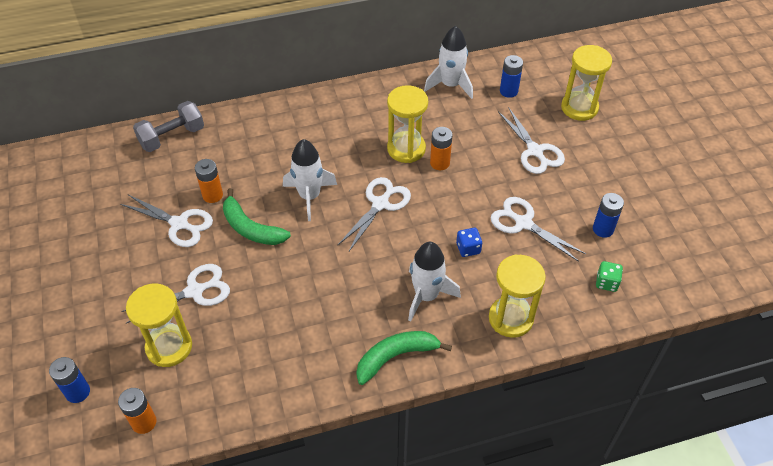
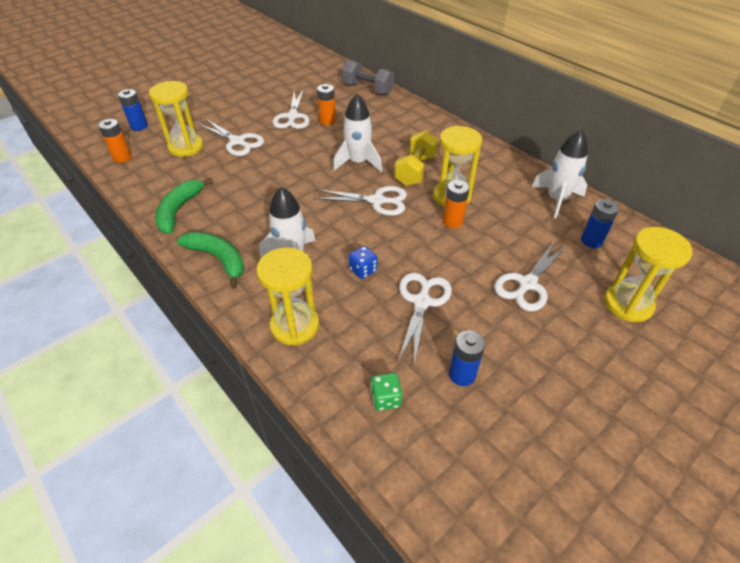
camera: 65 degrees right, 5 degrees down
green banana [223,188,291,245] -> green banana moved to [155,178,213,234]
none -> yellow dumbbell [394,130,438,186]

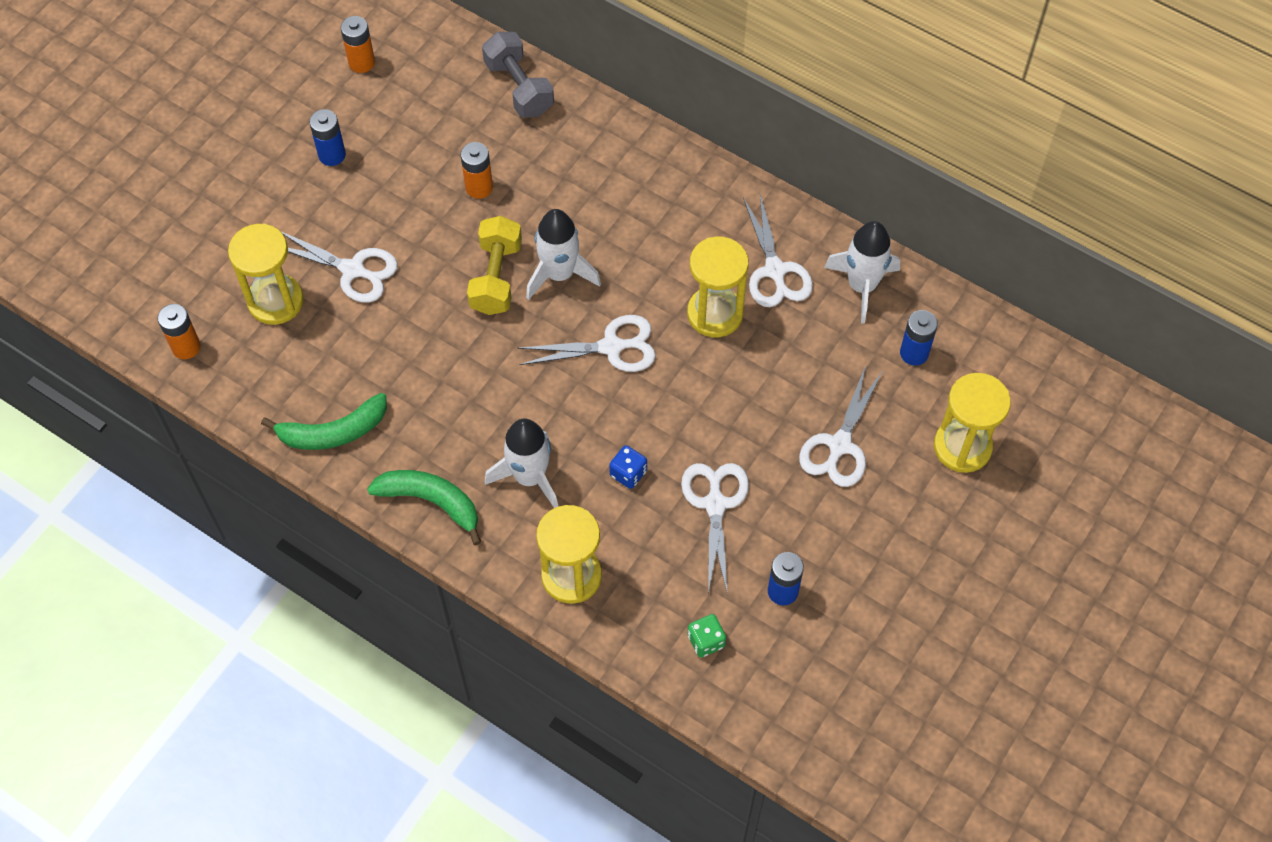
camera: 15 degrees left, 15 degrees up
blue battery [118,89,148,131] -> blue battery moved to [309,109,346,166]
green banana [155,178,213,234] -> green banana turned 105 degrees counterclockwise [261,393,387,450]
white scissors [273,89,310,129] -> white scissors moved to [743,195,813,307]
grey dumbbell [342,60,394,95] -> grey dumbbell turned 45 degrees clockwise [482,32,554,117]
yellow dumbbell [394,130,438,186] -> yellow dumbbell moved to [467,216,522,315]
orange battery [443,180,469,228] -> orange battery moved to [341,16,375,73]

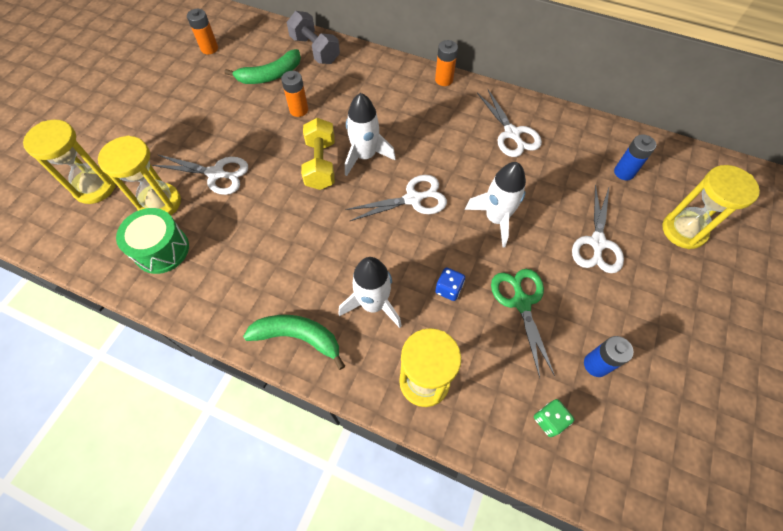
camera: 10 degrees left, 0 degrees up
orange battery [158,304,201,359] -> orange battery moved to [435,40,458,86]
green banana [261,393,387,450] -> green banana moved to [225,49,301,84]
blue battery [309,109,346,166] -> none
white scissors [681,463,749,595] -> green scissors [491,269,555,378]
yellow hourglass [687,237,749,337] -> yellow hourglass moved to [23,120,115,204]
white rocket [824,221,900,324] -> white rocket moved to [465,162,526,247]
none -> green drum [116,208,189,274]

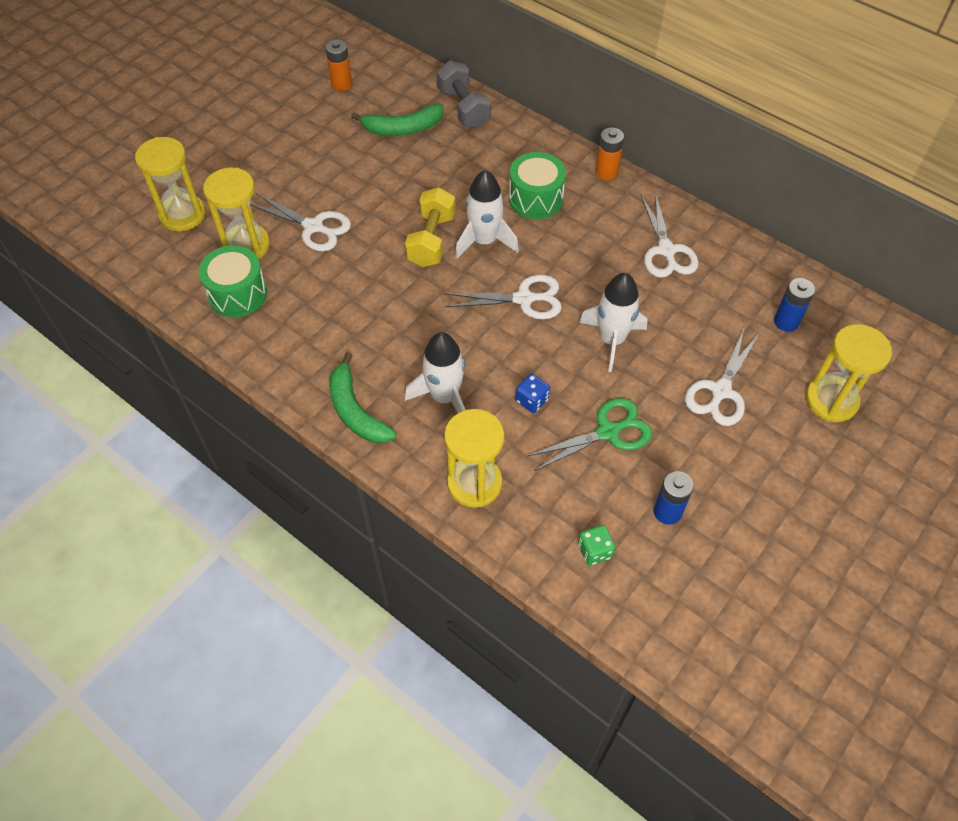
camera: 15 degrees right, 5 degrees down
green banana [243,315,345,370] -> green banana turned 150 degrees counterclockwise [329,352,396,443]
orange battery [281,71,308,117] -> none
green scissors [491,269,555,378] -> green scissors turned 60 degrees clockwise [526,398,652,471]
none -> green drum [509,152,566,219]

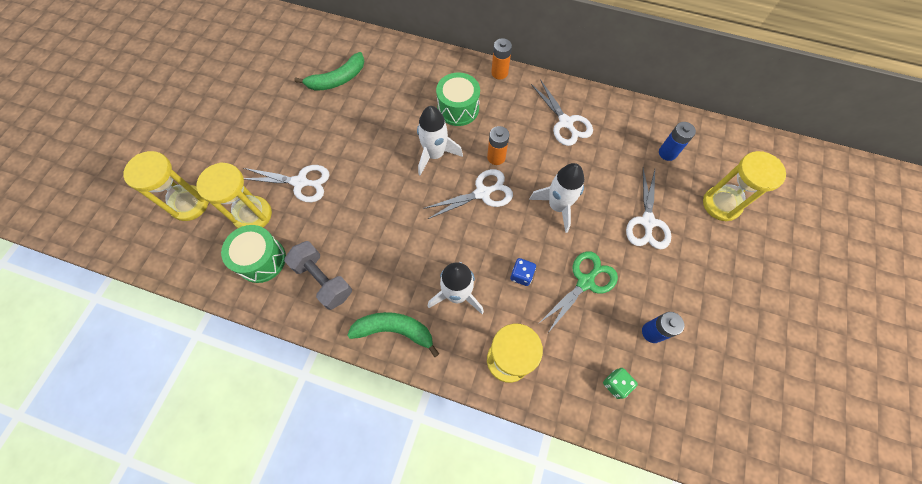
camera: 20 degrees left, 10 degrees up
orange battery [325,40,352,91] -> orange battery moved to [487,126,509,165]
green banana [329,352,396,443] -> green banana turned 150 degrees clockwise [347,312,439,357]
yellow dumbbell [405,187,456,267] -> none
grey dumbbell [437,60,491,128] -> grey dumbbell moved to [284,241,352,310]

